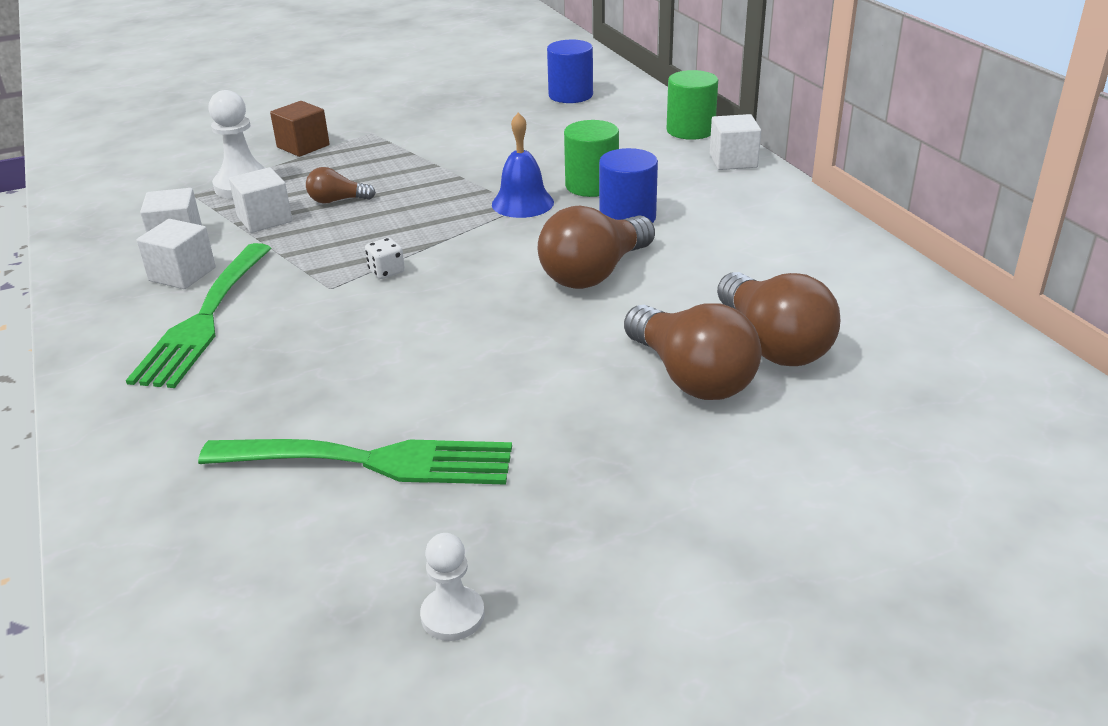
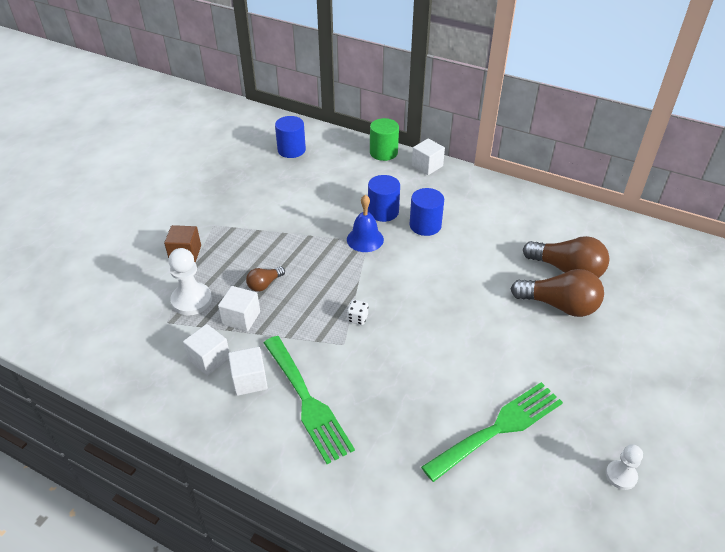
camera: 40 degrees left, 10 degrees up
brown light bulb [538,206,655,289] -> none
green cylinder [564,120,619,197] -> blue cylinder [368,175,400,222]

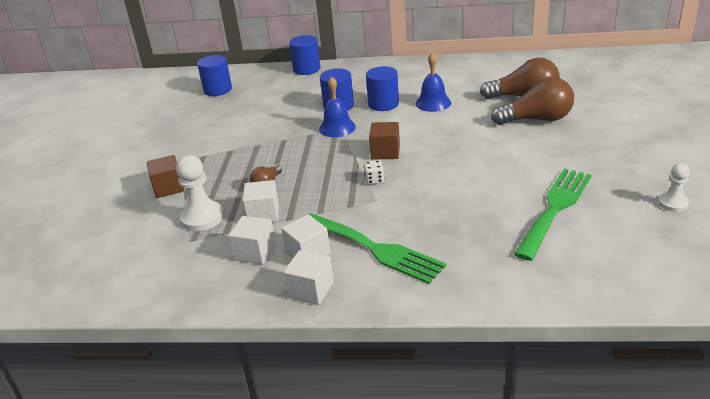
camera: 20 degrees left, 10 degrees down
green cylinder [370,118,399,161] -> blue cylinder [289,35,320,75]
white cube [412,139,445,175] -> white cube moved to [283,250,334,305]
none -> brown cube [369,122,400,159]
none -> blue bell [416,52,451,112]

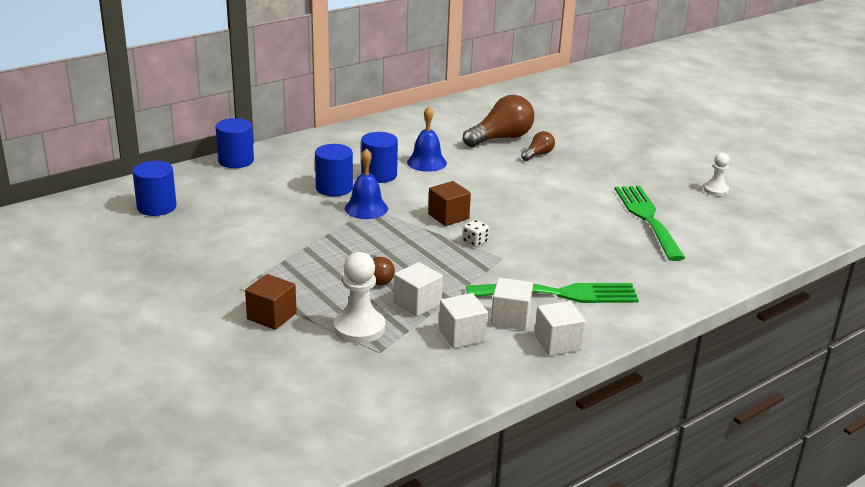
camera: 45 degrees left, 5 degrees down
brown light bulb [491,77,574,125] -> brown light bulb [521,131,555,161], size x0.51

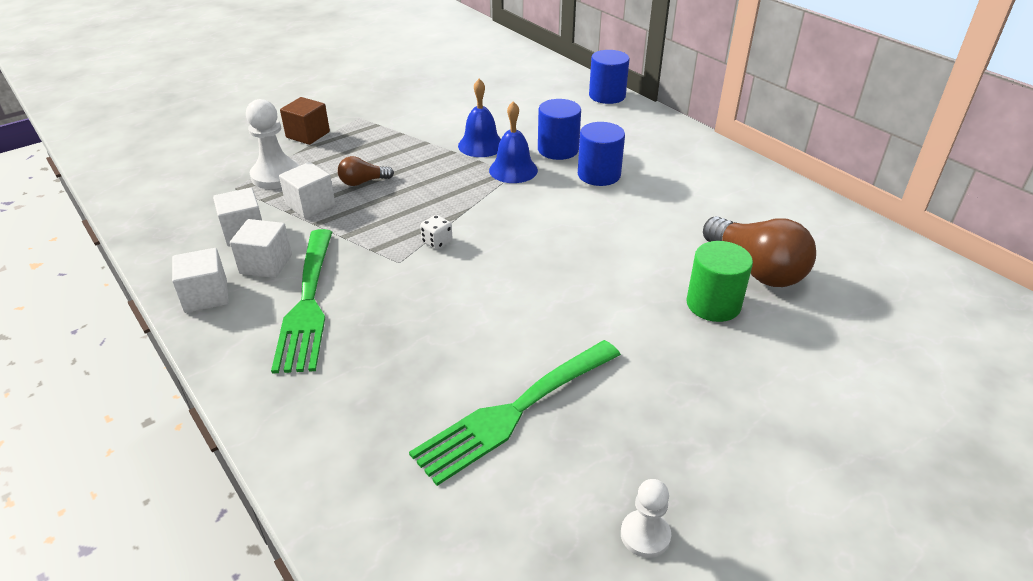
camera: 90 degrees right, 10 degrees up
blue cylinder [132,161,177,216] -> none
blue bell [407,106,447,172] -> blue bell moved to [458,79,501,157]
brown cube [428,181,471,226] -> none
brown light bulb [521,131,555,161] -> green cylinder [686,241,753,322]
green fork [615,186,685,261] -> green fork turned 150 degrees clockwise [409,340,621,486]

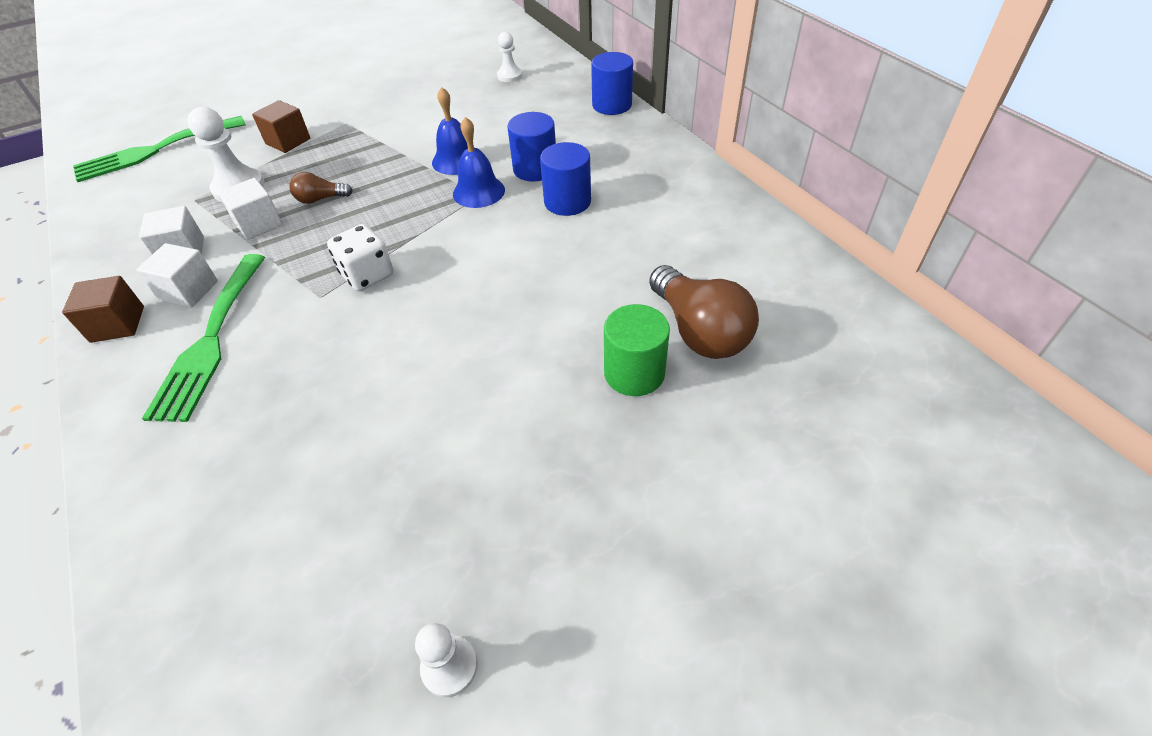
camera: 10 degrees right, 10 degrees up
white cube [172,248,229,313] -> brown cube [62,276,144,343]
green fork [409,340,621,486] -> green fork moved to [73,116,246,182]
white dice [420,215,453,250] -> white dice [327,224,394,291], size x1.73
none -> white pawn [497,32,522,82]

